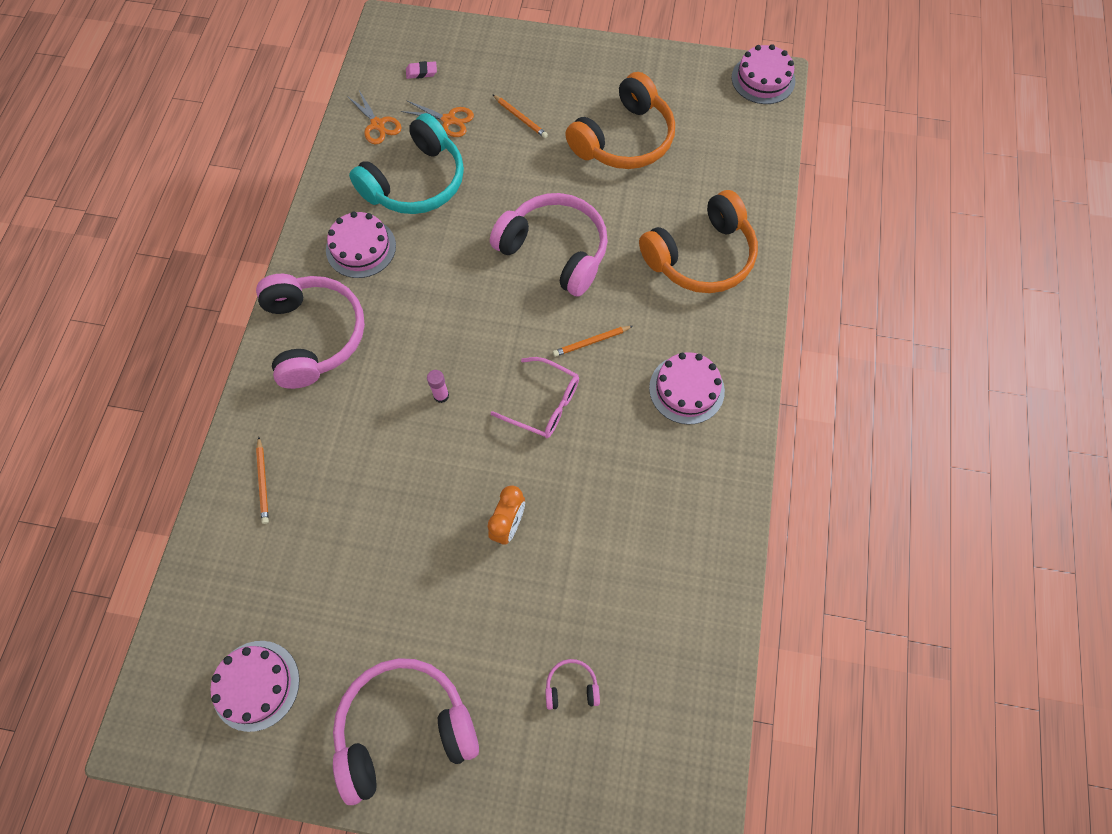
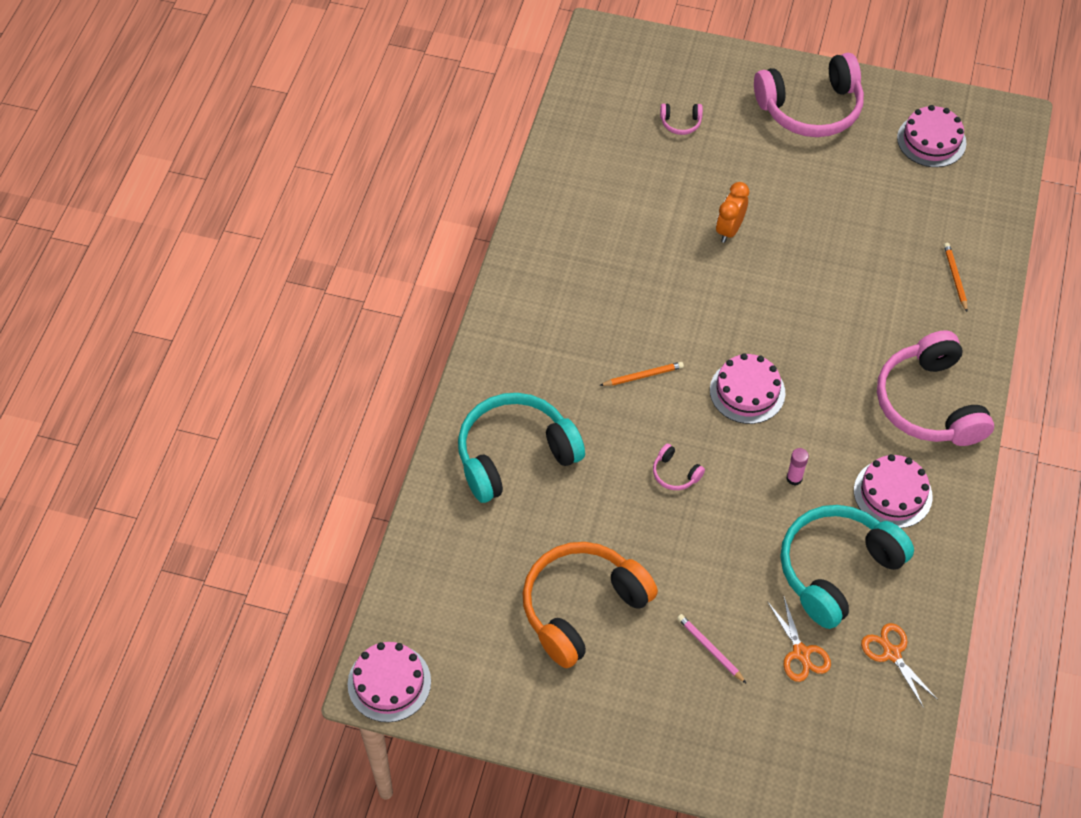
camera: 175 degrees left, 10 degrees down
orange scissors [401,100,474,137] -> orange scissors turned 135 degrees counterclockwise [767,598,831,682]
pink eraser [406,61,437,79] -> none
pink glue stick [427,370,449,403] -> pink glue stick moved to [786,448,809,485]
pink headphones [490,193,608,297] -> pink headphones [653,444,705,490], size x0.41
pink glasses [491,357,579,438] -> none
orange pencil [492,94,548,138] -> pink pencil [677,614,747,684]
orange headphones [639,190,758,293] -> turquoise headphones [458,393,585,503]
pink cake [649,352,725,425] -> pink cake moved to [710,353,785,424]

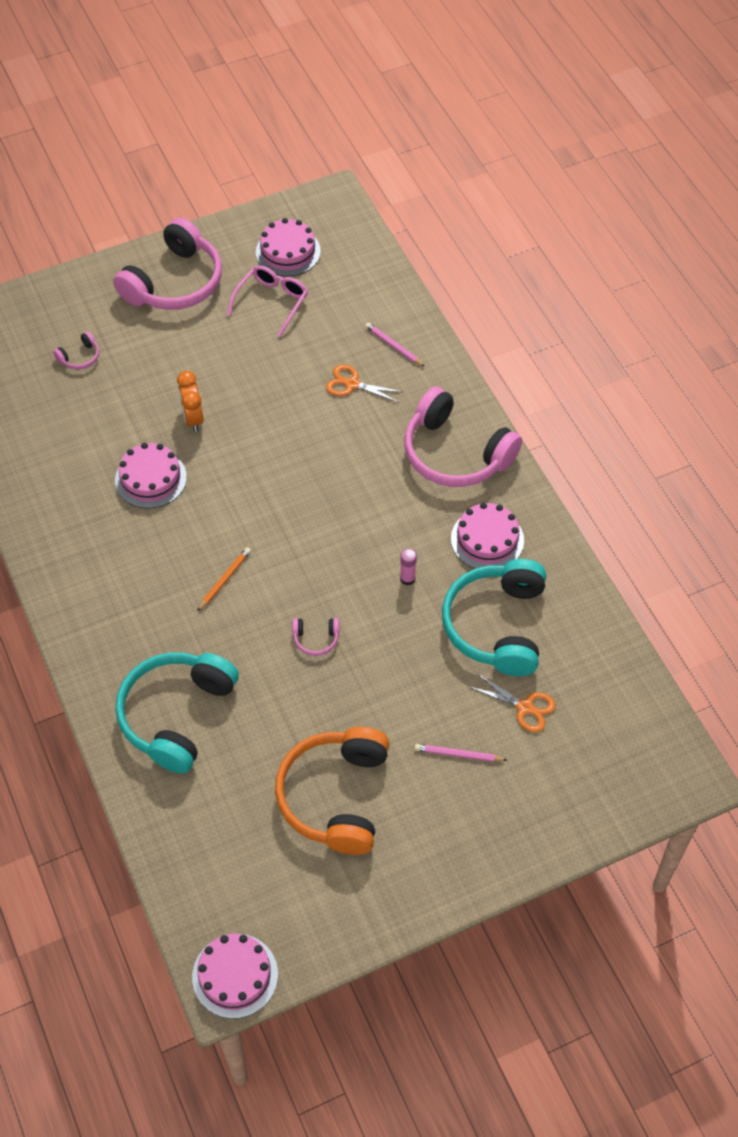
camera: 40 degrees left, 0 degrees up
pink cake [710,353,785,424] -> pink cake moved to [115,443,187,509]
orange scissors [861,623,938,708] -> orange scissors moved to [326,364,403,403]
orange pencil [944,243,967,312] -> pink pencil [365,322,425,367]
none -> pink glasses [227,265,308,337]

